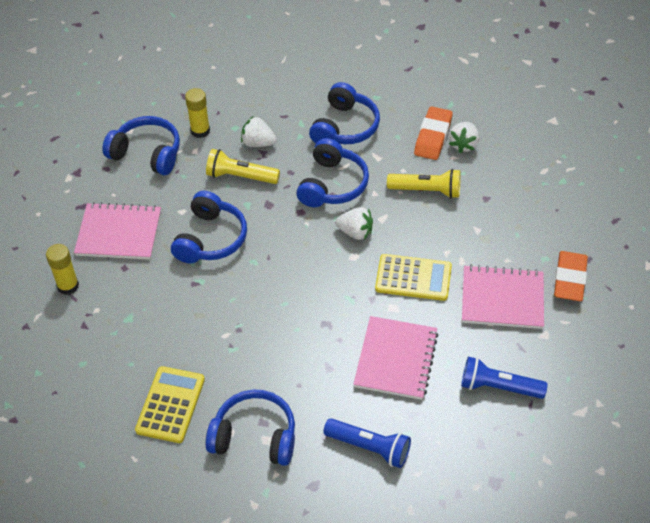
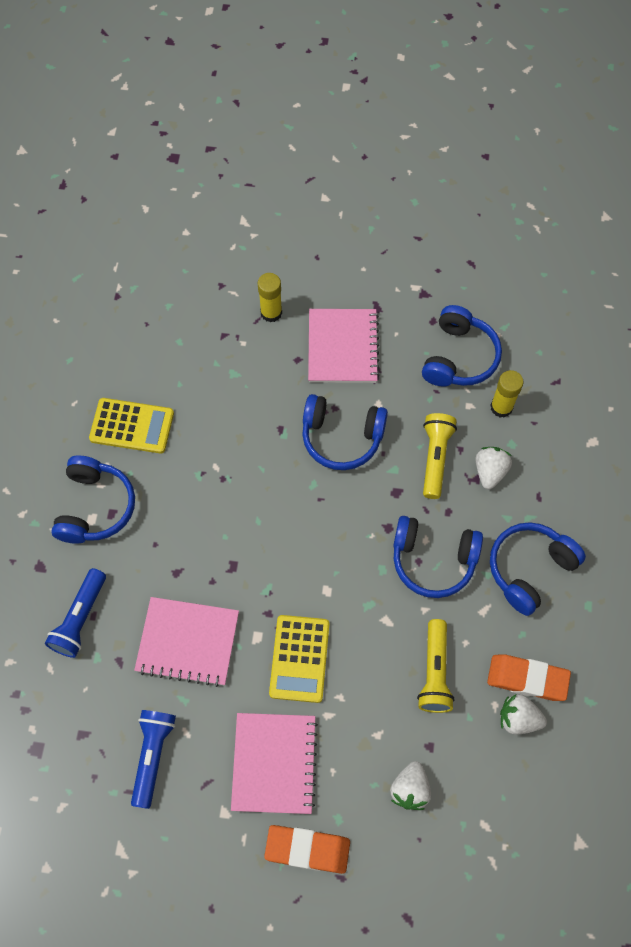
camera: 85 degrees right, 15 degrees up
blue headphones [309,82,380,144] -> blue headphones turned 120 degrees clockwise [490,522,586,616]
white strawberry [335,207,373,240] -> white strawberry moved to [390,761,431,810]

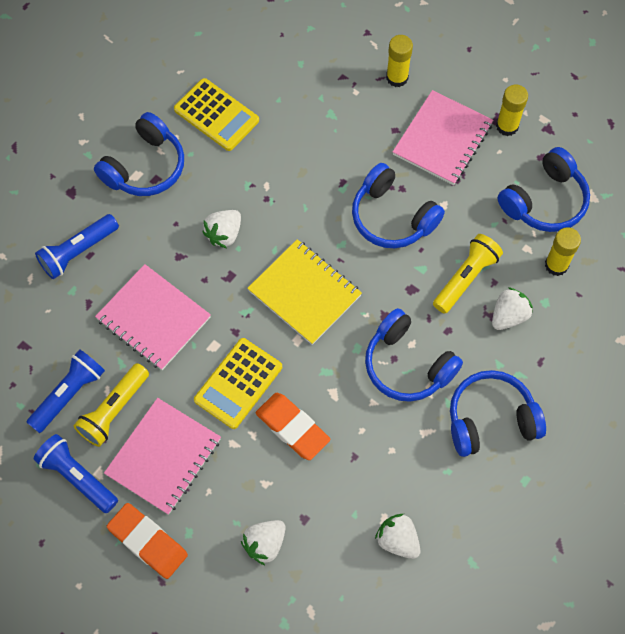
camera: 30 degrees right, 0 degrees up
yellow flashlight [417,619,455,713] -> yellow flashlight moved to [73,363,149,447]
orange eraser [487,654,571,701] -> orange eraser moved to [256,393,331,460]
none -> blue flashlight [34,434,118,513]
none -> white strawberry [202,210,241,248]
none -> yellow notebook [247,239,362,345]
none -> yellow glue stick [496,84,528,136]

